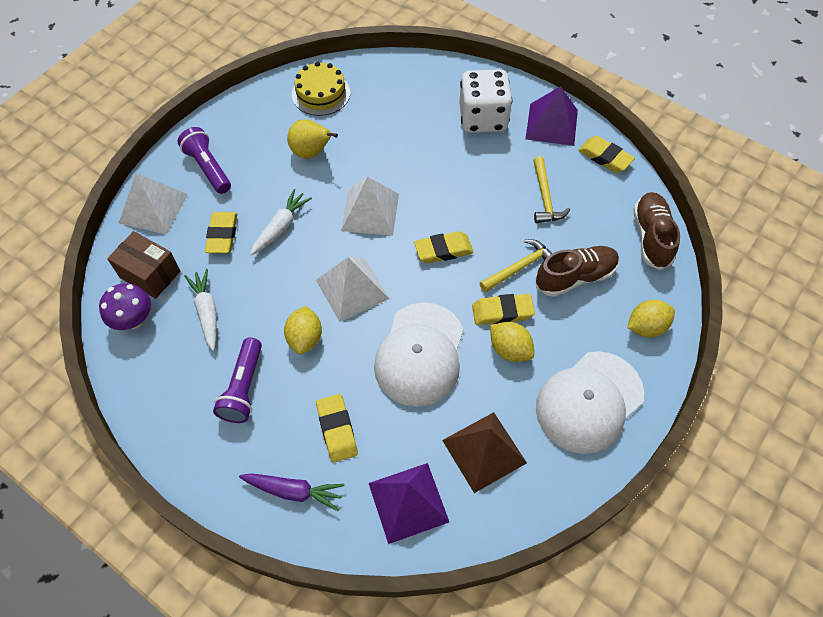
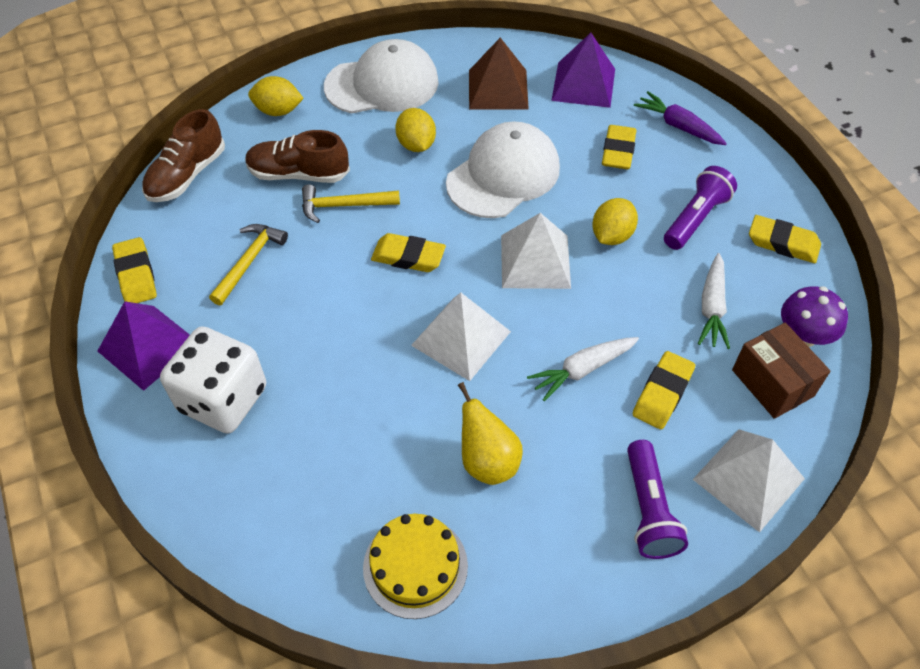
camera: 150 degrees left, 5 degrees down
yellow eraser [472,294,535,325] -> yellow eraser moved to [749,215,821,263]

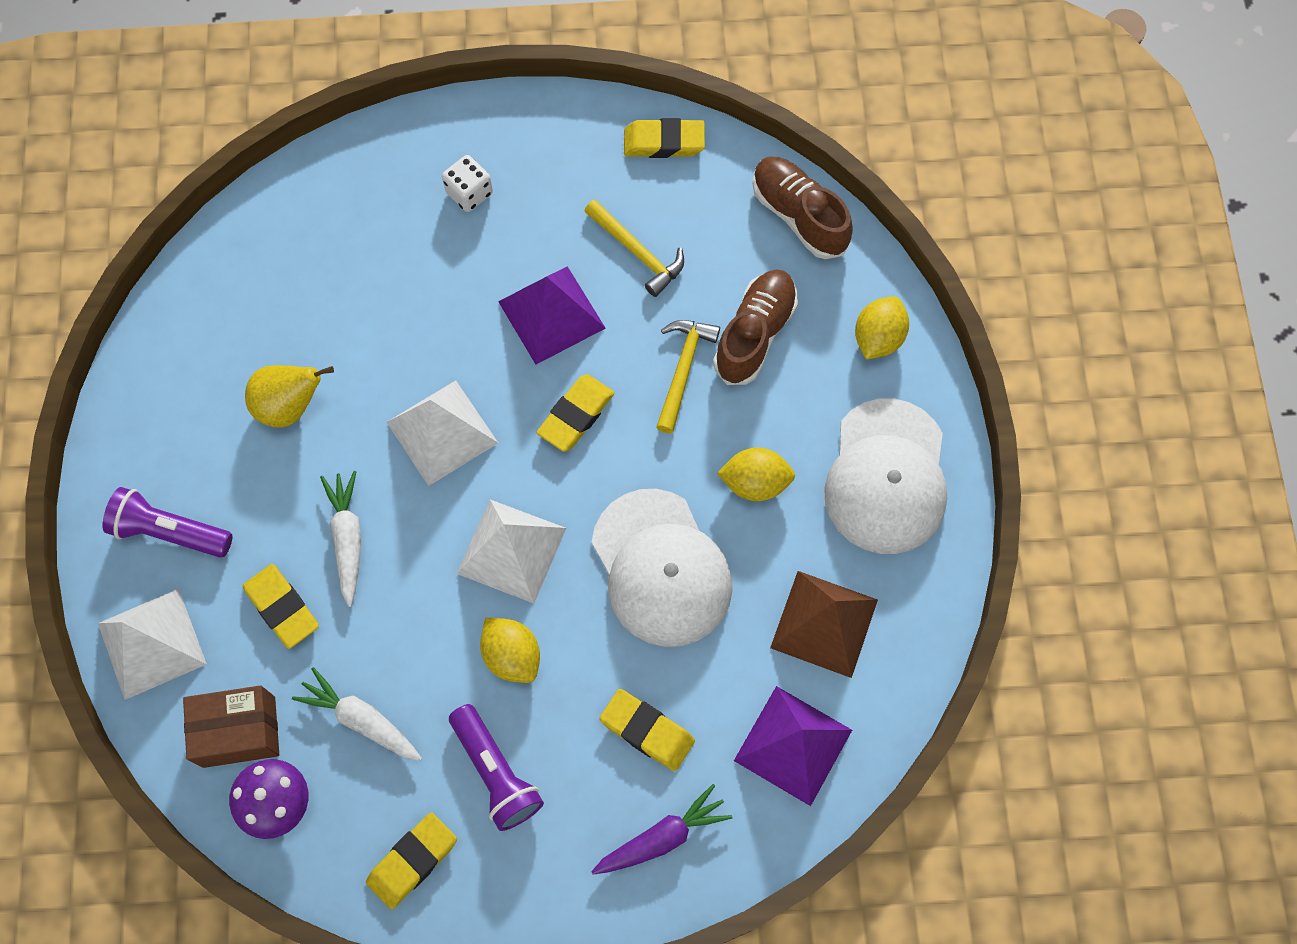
camera: 110 degrees right, 15 degrees up
purple pyramid [98,301,190,391] -> purple pyramid moved to [498,266,606,364]
white dice [160,326,266,434] -> white dice [442,155,493,212], size x0.51
yellow cake [363,514,468,619] -> none

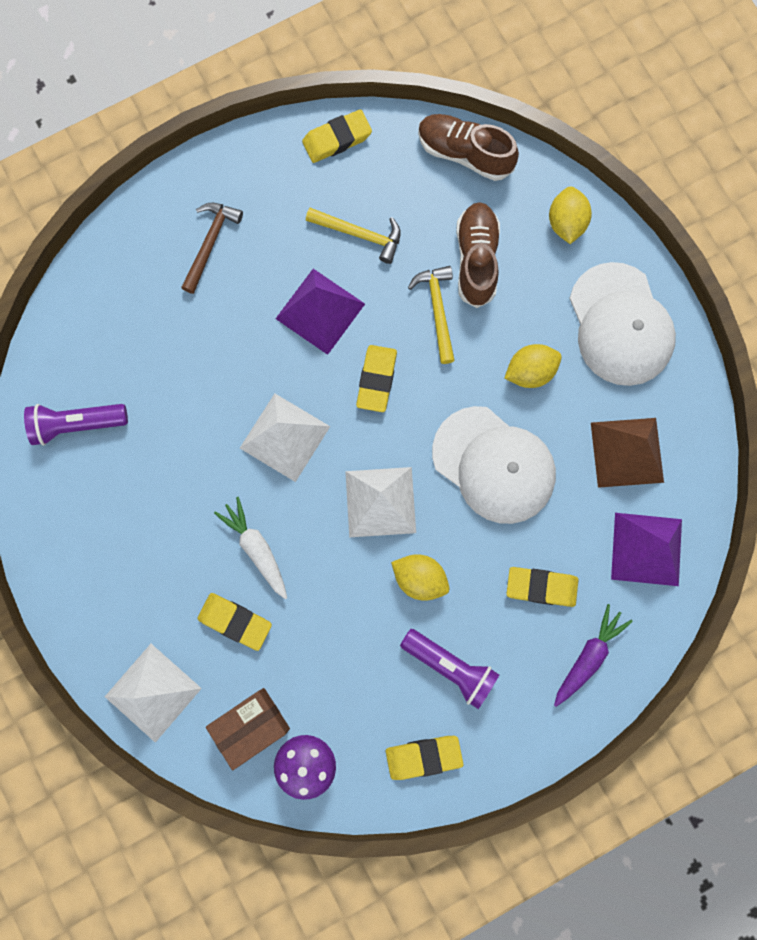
camera: 25 degrees left, 10 degrees up
purple flashlight [102,487,232,558] -> purple flashlight moved to [24,404,128,446]
yellow pear [245,365,334,428] -> none
white carrot [292,667,422,761] -> none
yellow eraser [366,812,457,909] -> yellow eraser turned 60 degrees clockwise [386,736,464,780]
white dice [442,155,493,212] -> brown hammer [181,203,243,294]

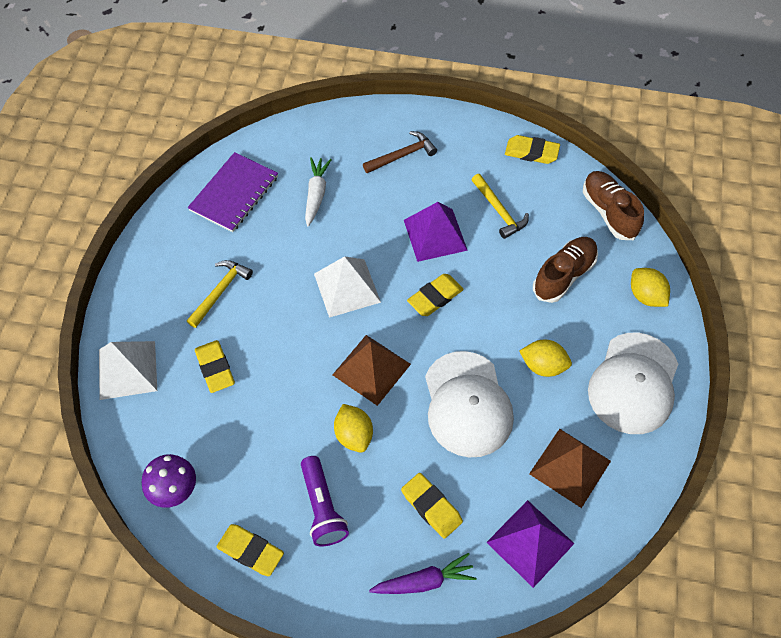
camera: 40 degrees right, 20 degrees down
purple flashlight [24,404,128,446] -> purple notebook [188,152,278,232]
brown box [206,688,290,770] -> none
white carrot [214,497,287,599] -> white carrot moved to [305,157,332,226]
white pyramid [345,467,416,537] -> brown pyramid [333,335,411,406]
yellow hammer [408,266,455,364] -> yellow hammer moved to [187,260,253,328]
yellow lemon [549,186,592,244] -> yellow lemon turned 75 degrees counterclockwise [631,268,670,307]

